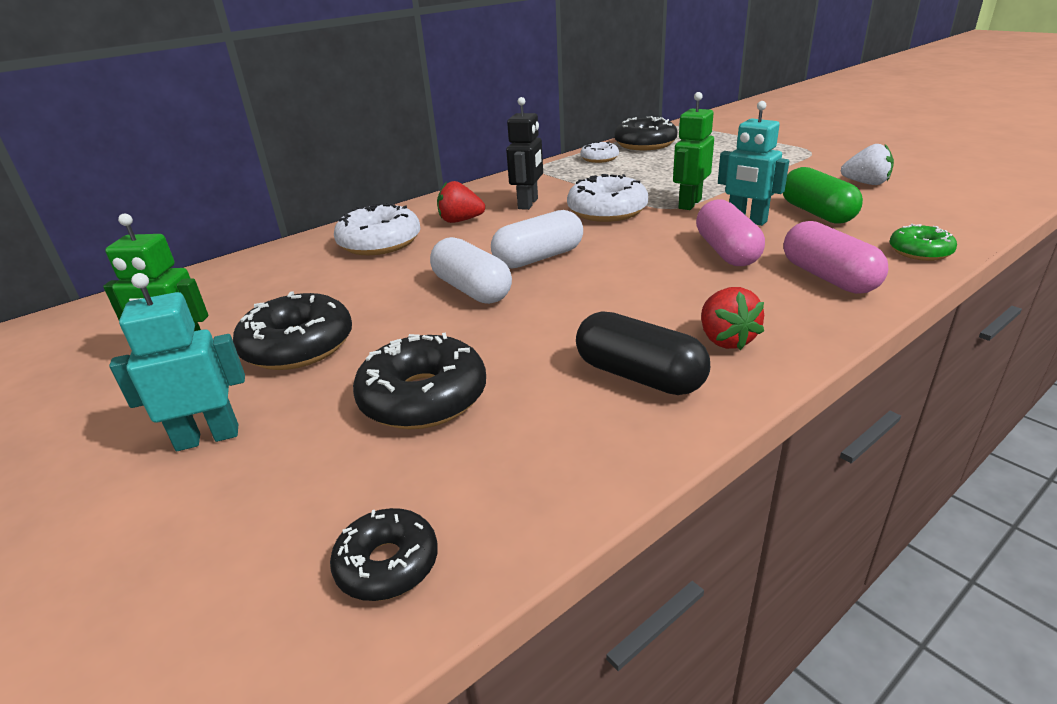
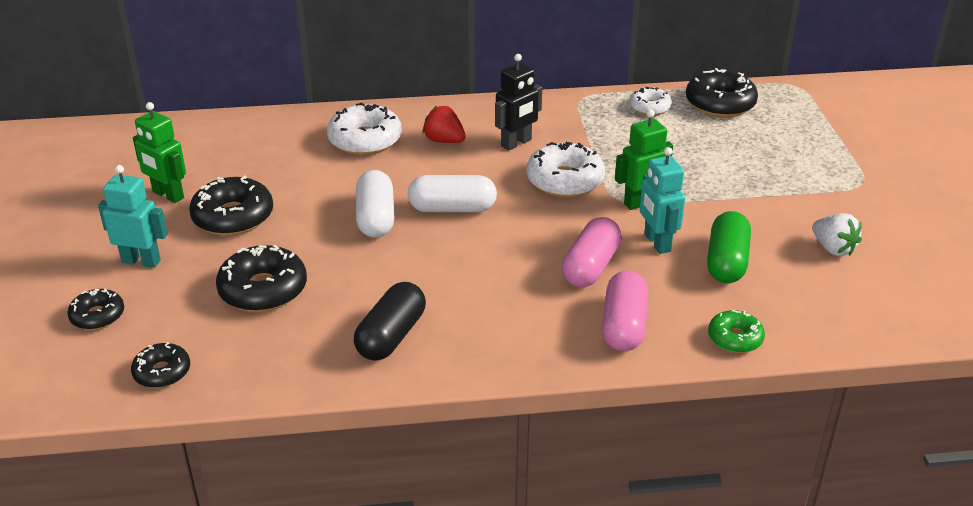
camera: 30 degrees right, 5 degrees up
black capsule [576,311,710,395] -> black capsule turned 45 degrees clockwise [354,282,426,361]
red strawberry [701,287,764,350] -> none
none -> black donut [67,288,124,330]

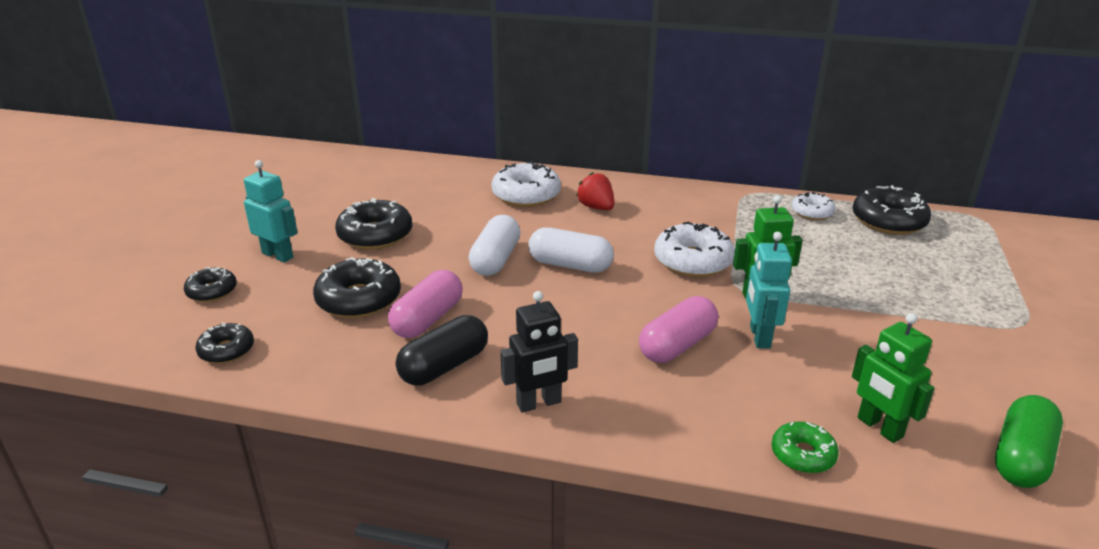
camera: 20 degrees right, 5 degrees down
green robot [133,102,186,203] -> green robot moved to [852,313,935,443]
black robot [495,54,542,151] -> black robot moved to [500,291,578,413]
pink capsule [602,271,648,351] -> pink capsule moved to [388,270,463,338]
green capsule [707,211,751,283] -> green capsule moved to [995,395,1063,488]
white strawberry [812,213,862,256] -> none

